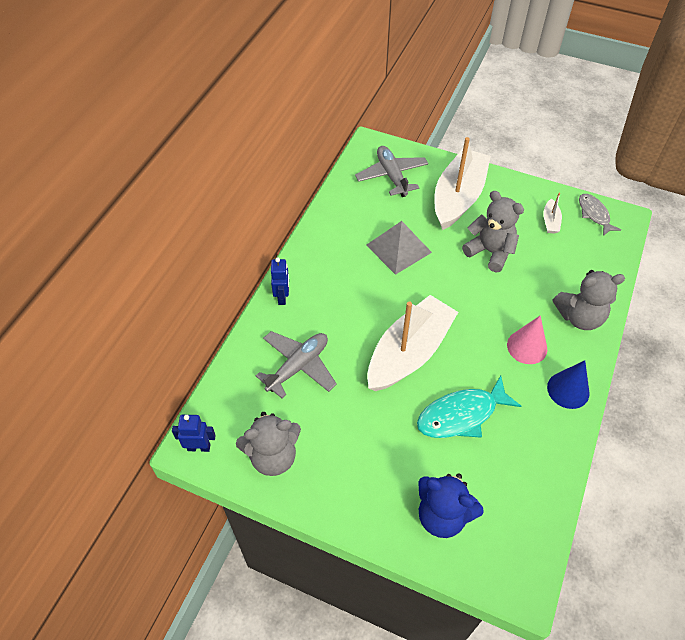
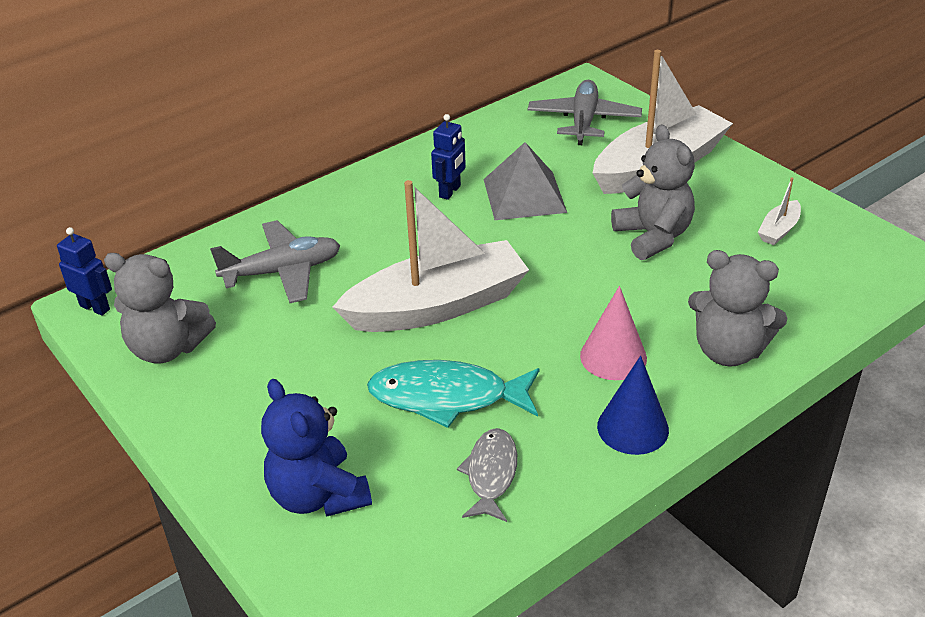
camera: 30 degrees right, 15 degrees down
blue robot [271,258,289,305] -> blue robot moved to [431,114,466,200]
grey fish [579,194,621,236] -> grey fish moved to [457,428,517,522]

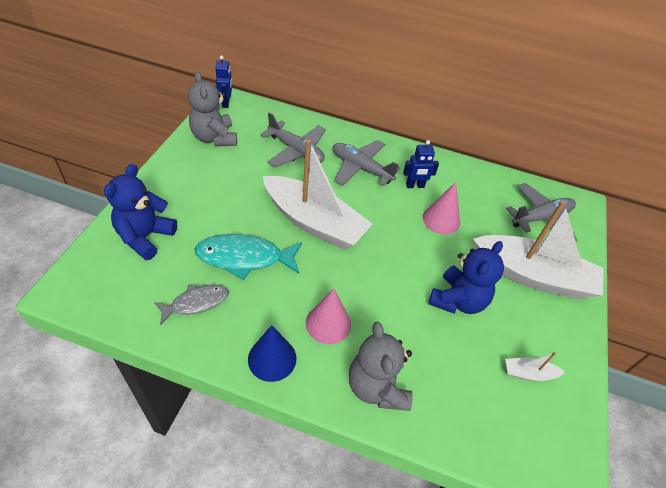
camera: 50 degrees right, 10 degrees up
turquoise fish [367,360,539,428] -> turquoise fish turned 60 degrees counterclockwise [195,234,302,280]
grey pyramid [484,142,567,220] -> pink cone [423,182,460,235]
grey teddy bear [611,125,695,260] -> blue teddy bear [428,241,504,314]
none -> grey plane [333,140,401,186]

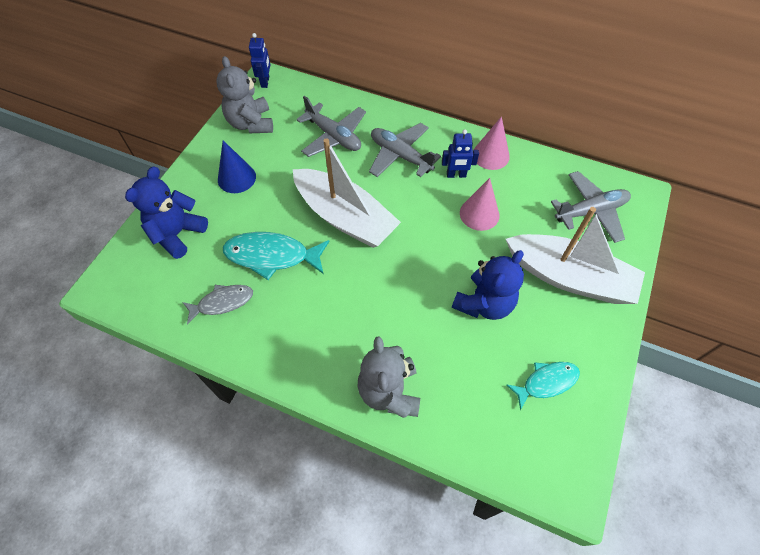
camera: 10 degrees right, 10 degrees up
blue cone [248,325,296,382] -> blue cone moved to [218,140,256,193]
pink cone [306,289,351,344] -> pink cone moved to [474,116,510,170]
white boat [505,352,565,381] -> turquoise fish [506,362,580,410]

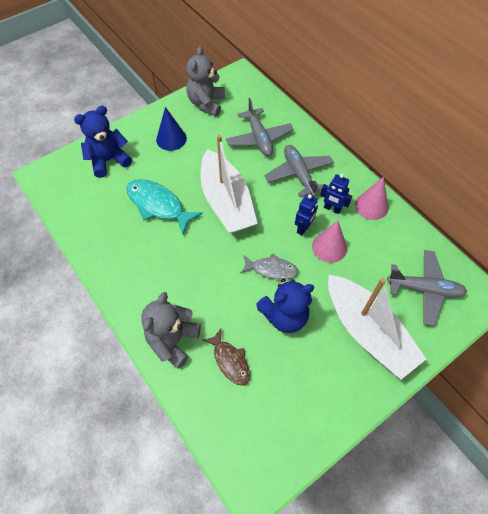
camera: 30 degrees right, 0 degrees up
grey fish [182,285,253,325] -> grey fish moved to [240,253,298,280]
blue robot [249,33,270,88] -> blue robot moved to [295,194,318,235]
turquoise fish [506,362,580,410] -> none
none -> brown fish [202,329,250,386]

